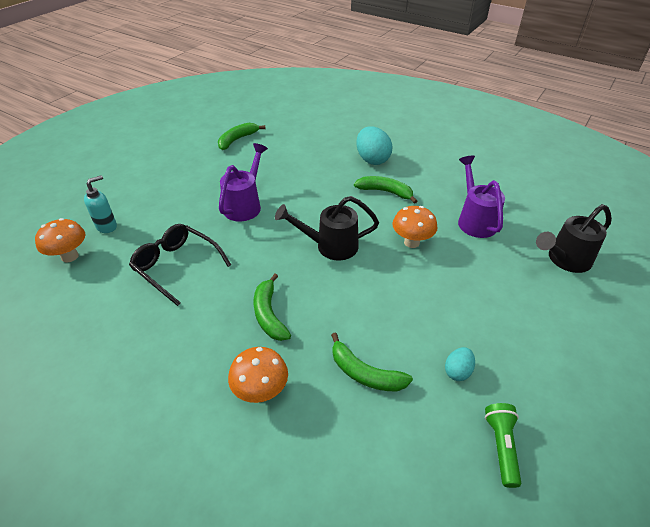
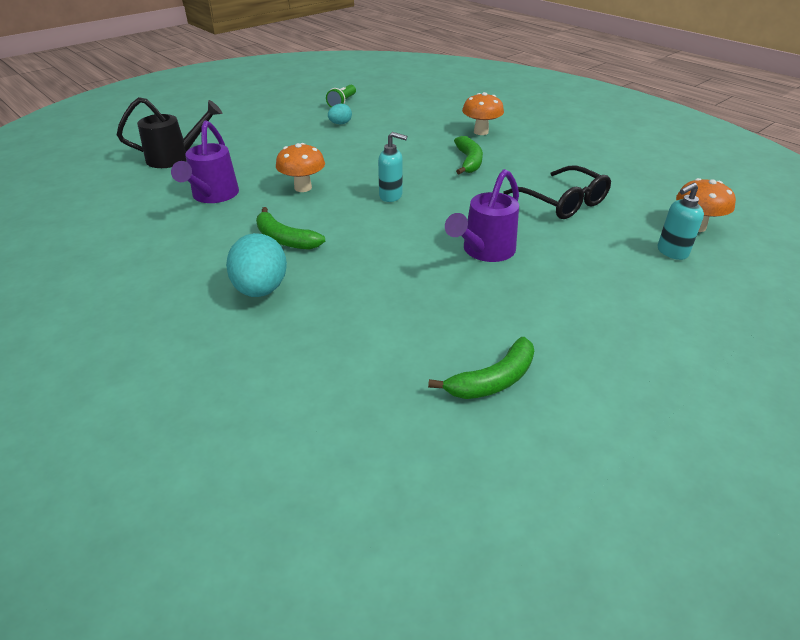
camera: 165 degrees left, 5 degrees down
black watering can [275,196,379,260] -> turquoise soap dispenser [378,132,407,202]
green banana [331,332,413,391] -> none

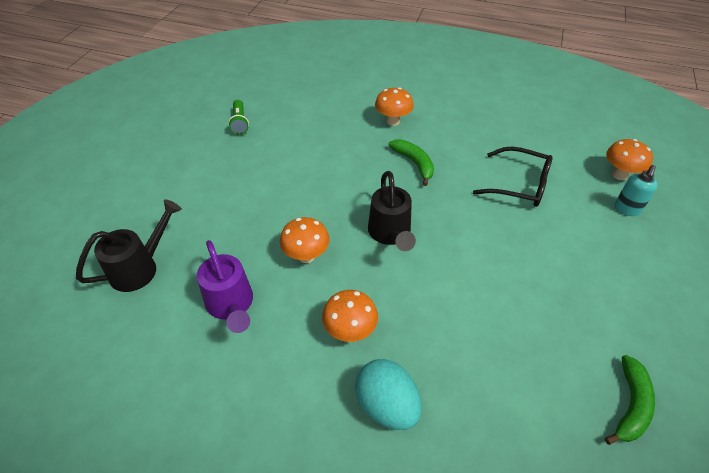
camera: 30 degrees left, 10 degrees up
green banana [256,207,325,250] -> orange mushroom [322,290,378,342]
turquoise egg [328,104,352,124] -> none
turquoise soap dispenser [378,132,407,202] -> black watering can [368,171,416,251]
purple watering can [445,169,519,262] -> none

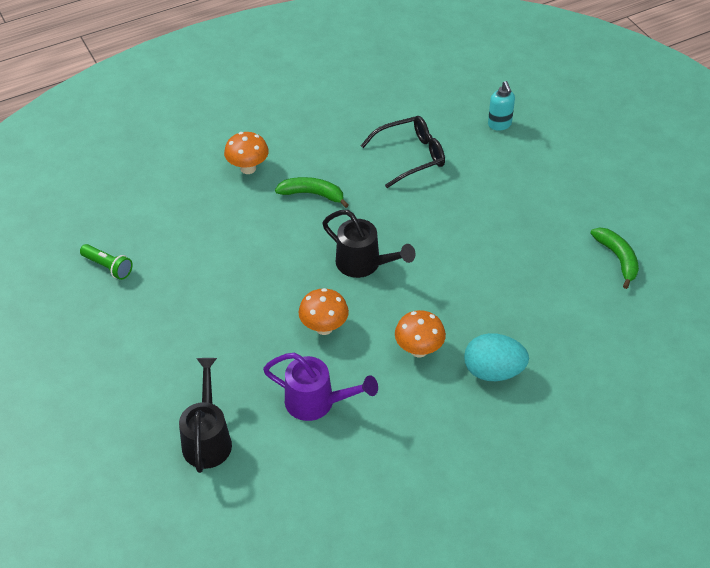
camera: 45 degrees left, 0 degrees up
orange mushroom [606,139,653,180] -> none

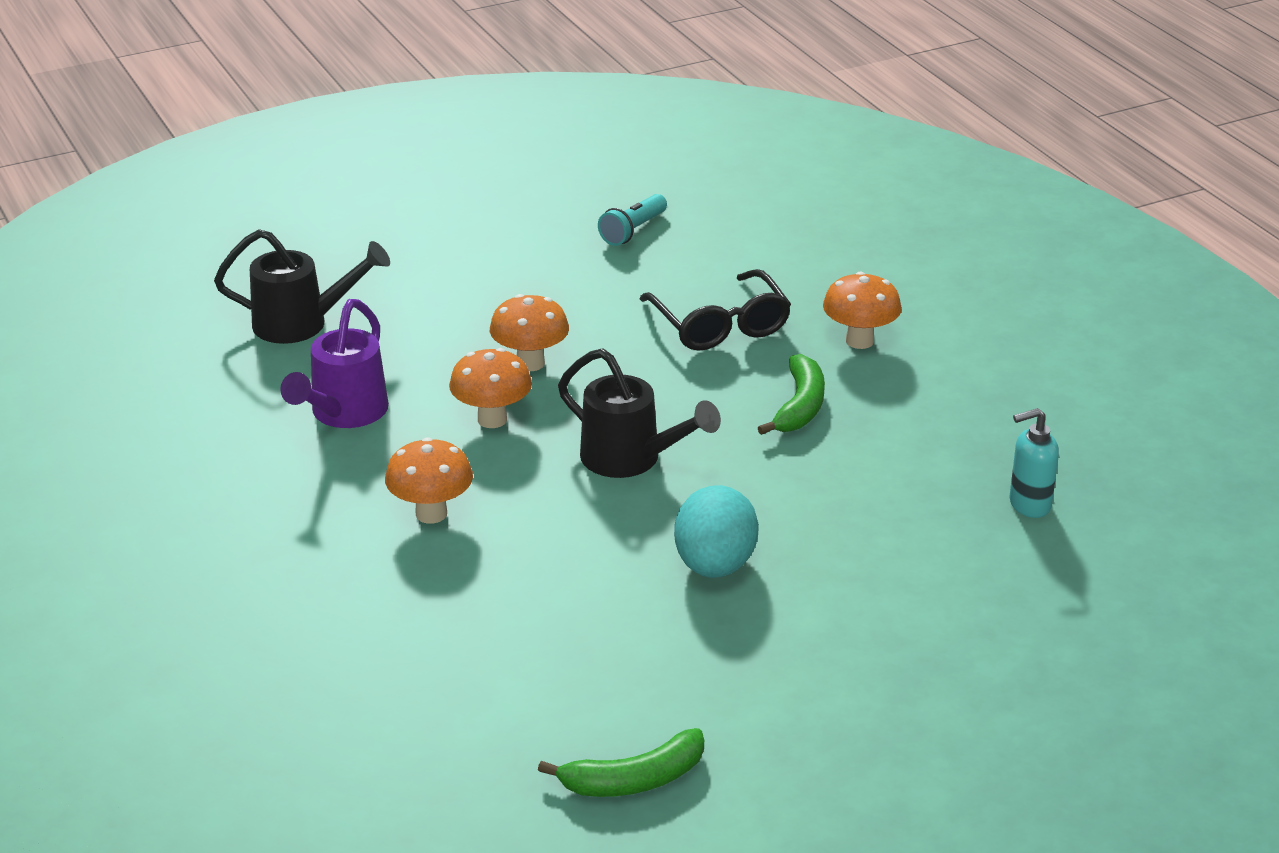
camera: 90 degrees right, 15 degrees down
green flashlight [80,244,133,280] -> turquoise flashlight [598,194,667,246]
black watering can [322,210,415,278] -> black watering can turned 90 degrees counterclockwise [558,348,721,478]
black glasses [360,116,445,188] -> black glasses moved to [640,269,791,351]
turquoise egg [464,333,529,381] -> turquoise egg moved to [674,485,759,578]
turquoise soap dispenser [488,81,515,131] -> turquoise soap dispenser moved to [1009,408,1059,518]
none -> orange mushroom [490,294,569,371]

